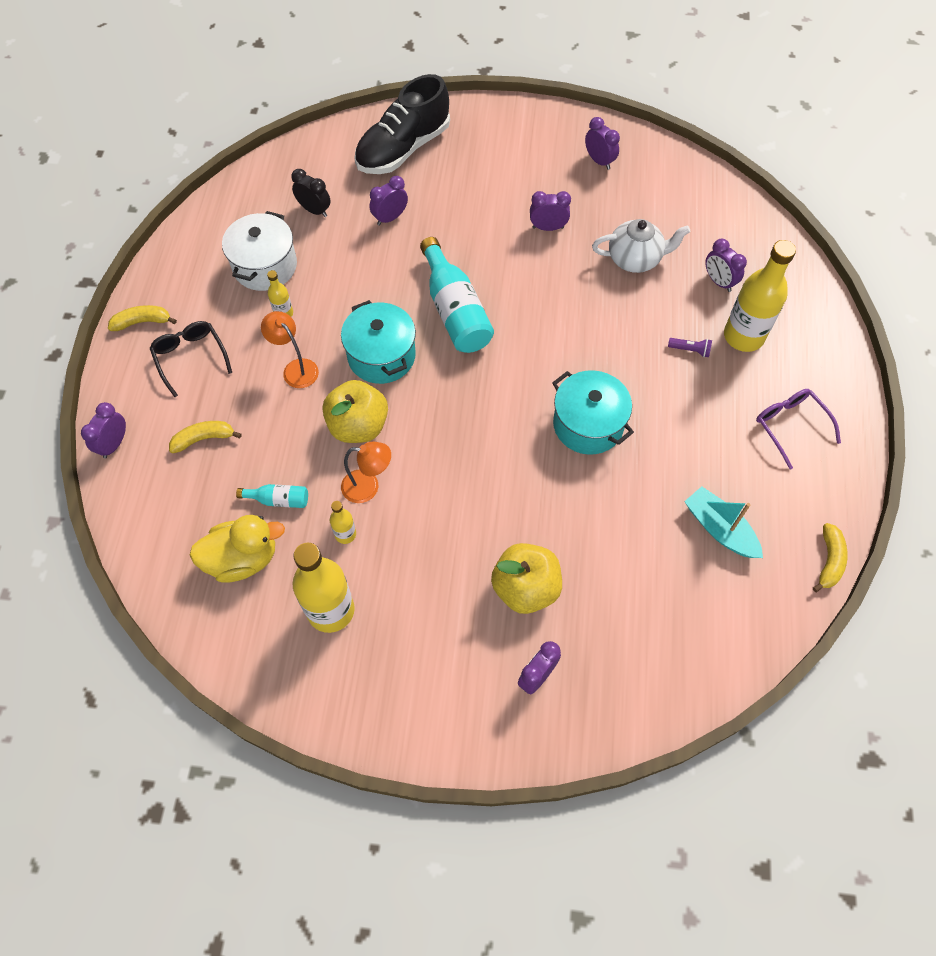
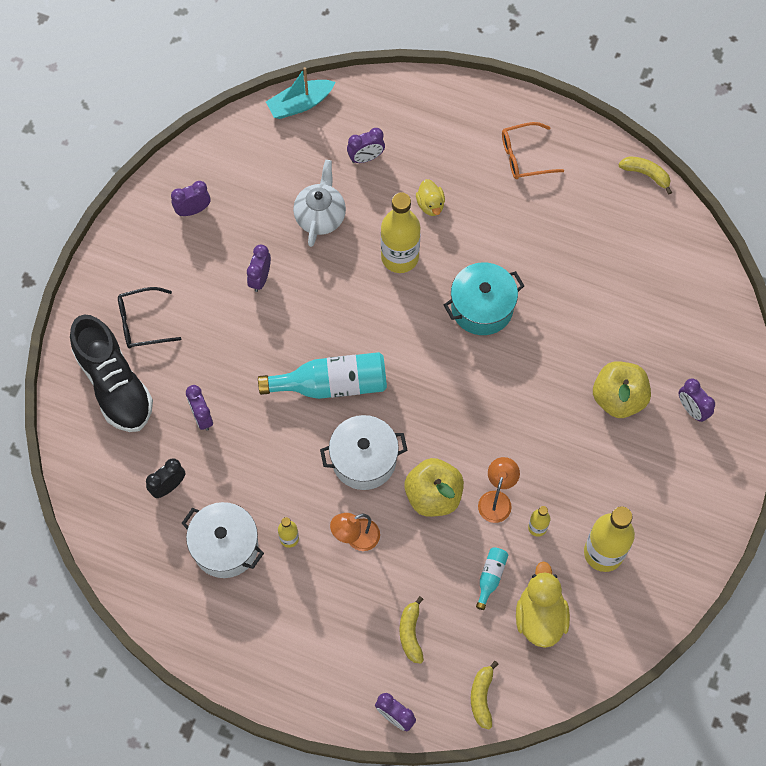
camera: 75 degrees left, 5 degrees up
yellow banana [108,305,177,331] -> yellow banana moved to [471,661,498,729]
black glasses [150,321,232,397] -> black glasses moved to [118,287,181,348]
turquoise pot [341,300,416,384] -> white pot [320,415,408,490]
purple flashlight [668,338,712,357] -> yellow duck [416,179,445,216]
turquoise boat [684,486,763,558] -> turquoise boat moved to [266,67,335,119]
yellow bottle [724,240,796,352] -> yellow bottle moved to [381,192,421,273]
purple glasses [756,389,841,469] -> orange glasses [502,122,564,179]

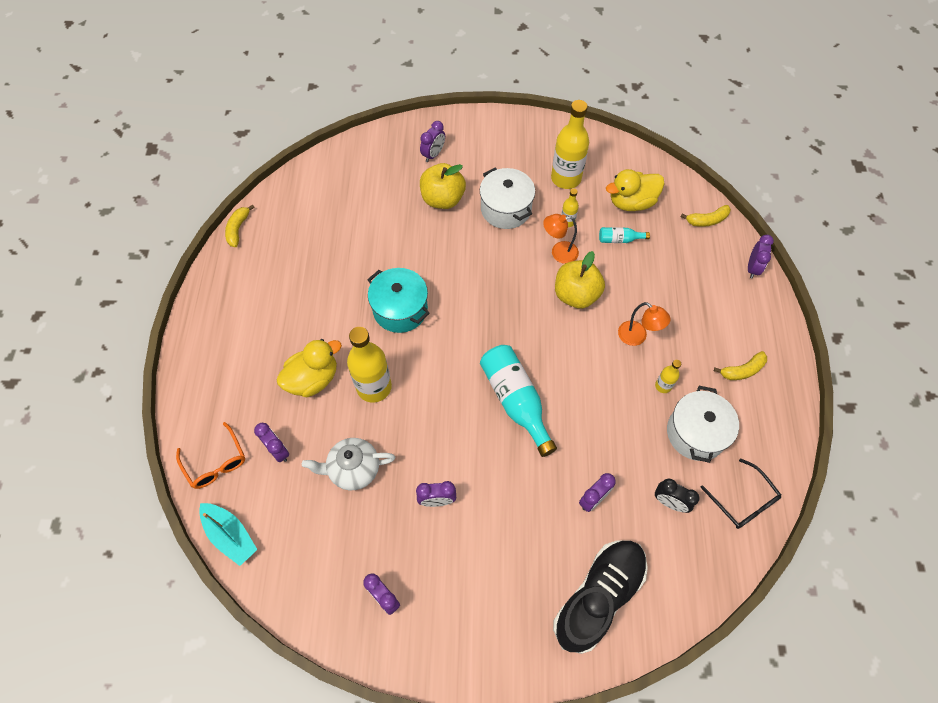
camera: 110 degrees left, 5 degrees down
black glasses [118,287,181,348] -> black glasses moved to [700,458,781,529]
white pot [320,415,408,490] -> white pot moved to [480,168,535,229]
yellow banana [400,596,424,664] -> yellow banana moved to [714,351,767,380]
yellow duck [416,179,445,216] -> yellow duck [276,339,342,397], size x1.72
orange glasses [502,122,564,179] -> orange glasses moved to [176,422,245,489]

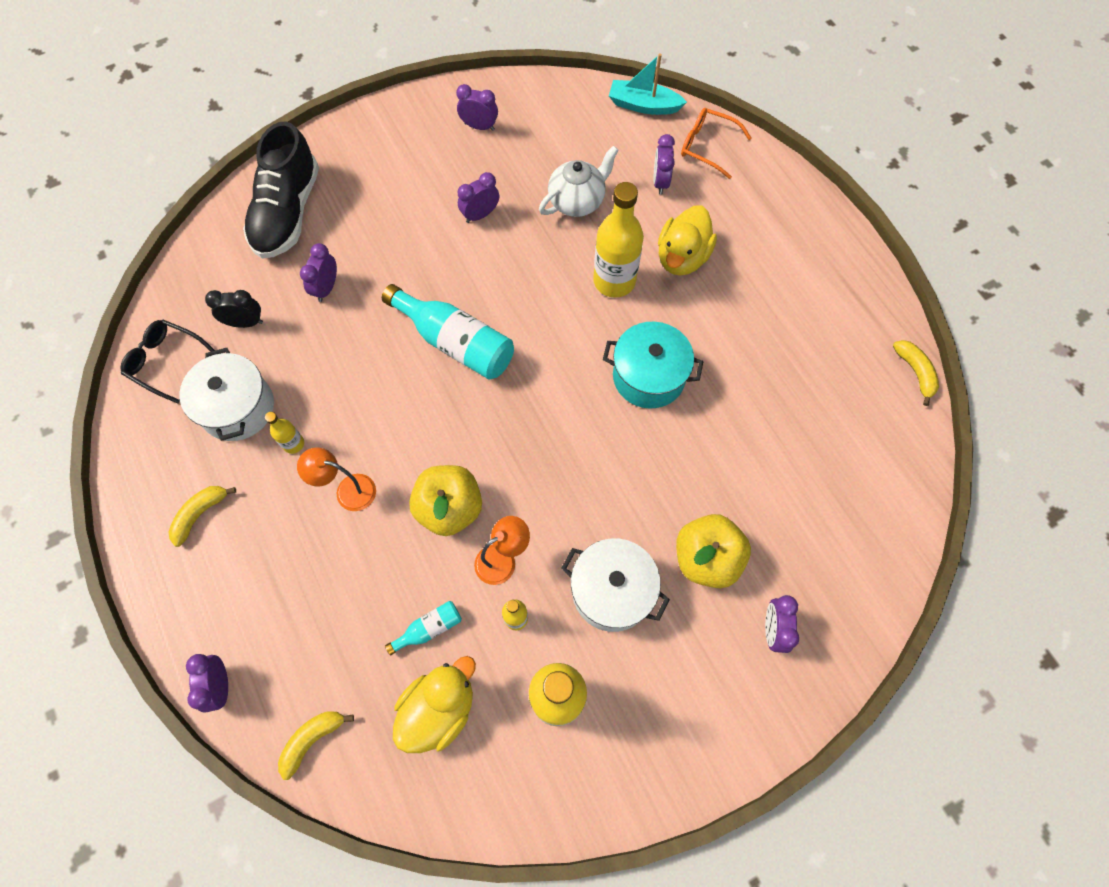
camera: 150 degrees right, 5 degrees up
purple clock [254,423,289,462] -> purple clock turned 75 degrees clockwise [654,134,675,194]

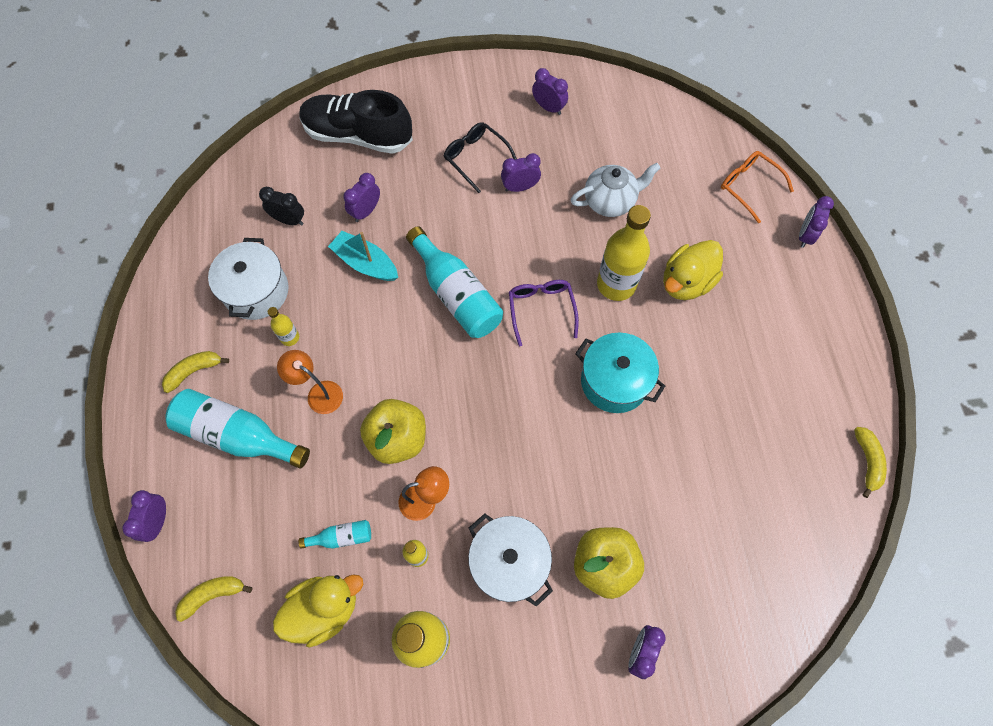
camera: 20 degrees right, 0 degrees up
black glasses [120,320,215,403] -> black glasses moved to [444,122,517,193]
black shoe [243,121,319,259] -> black shoe turned 75 degrees clockwise [299,90,413,154]
turquoise boat [609,53,687,115] -> turquoise boat moved to [328,231,398,281]
purple clock [654,134,675,194] -> purple clock moved to [799,196,834,248]
none -> turquoise bottle [165,389,310,468]
none -> purple glasses [509,280,579,346]

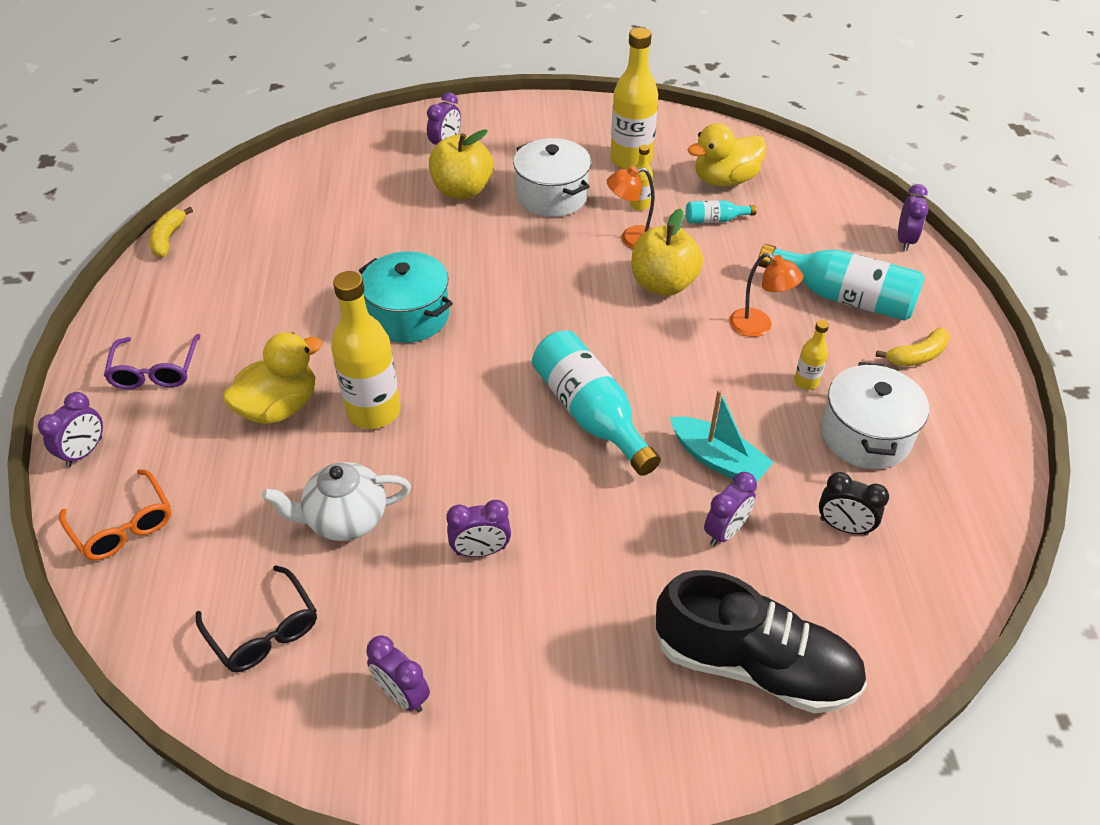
camera: 175 degrees left, 20 degrees down
yellow banana [175,576,253,622] -> none
black glasses [444,122,517,193] -> black glasses moved to [196,565,317,672]
purple glasses [509,280,579,346] -> purple glasses moved to [104,334,201,389]

